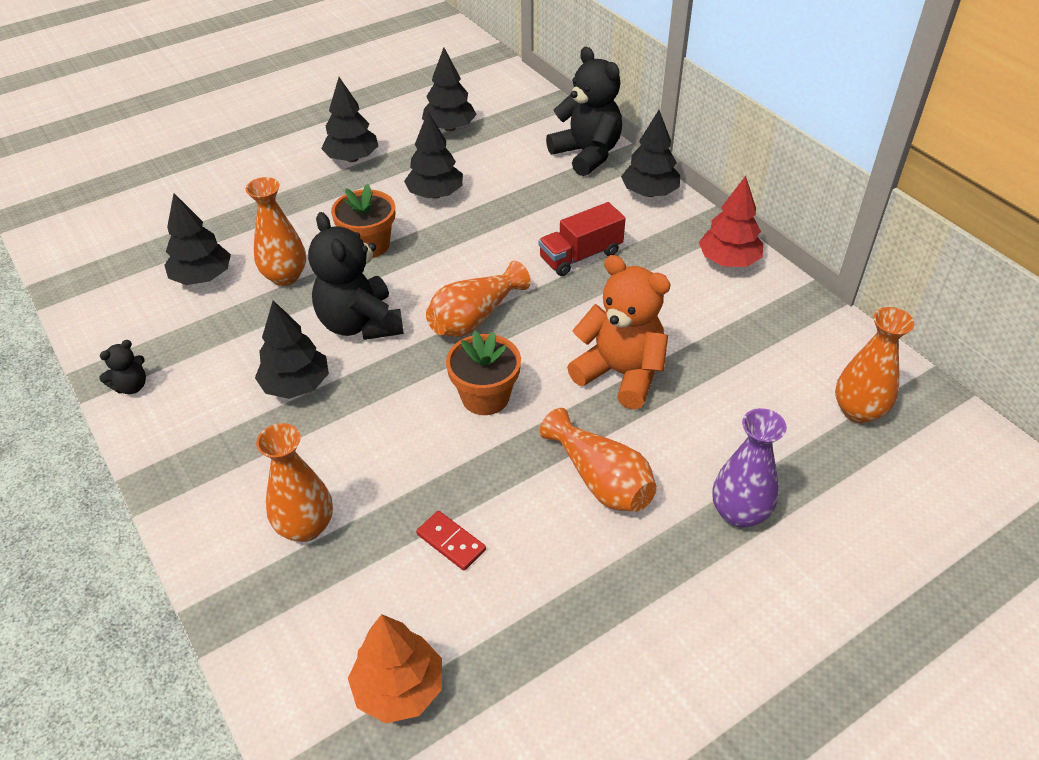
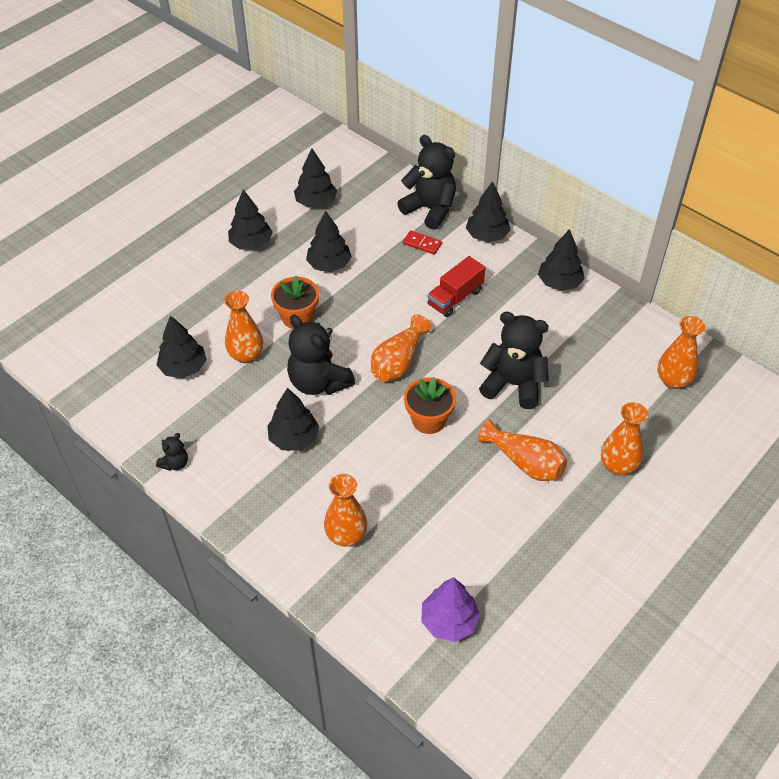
camera: 15 degrees left, 5 degrees up
orange tree [348,614,442,723] -> purple tree [421,577,480,642]
red domino [416,511,486,571] -> red domino moved to [403,230,442,255]
orange teddy bear [567,255,671,410] -> black teddy bear [479,312,549,409]
red tree [699,176,763,267] -> black tree [538,229,585,291]
purple vase [712,408,787,528] -> orange vase [601,402,648,475]

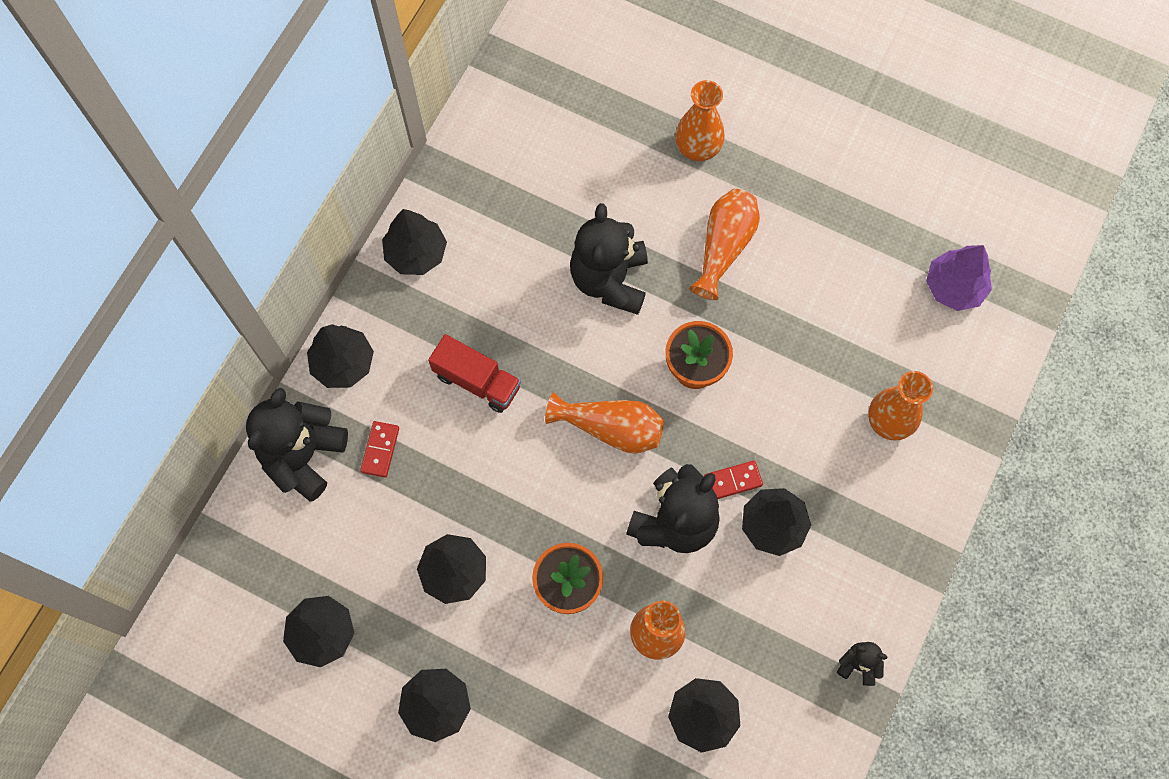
camera: 105 degrees left, 20 degrees up
orange vase [658,316,705,389] -> none
none -> red domino [704,461,763,499]

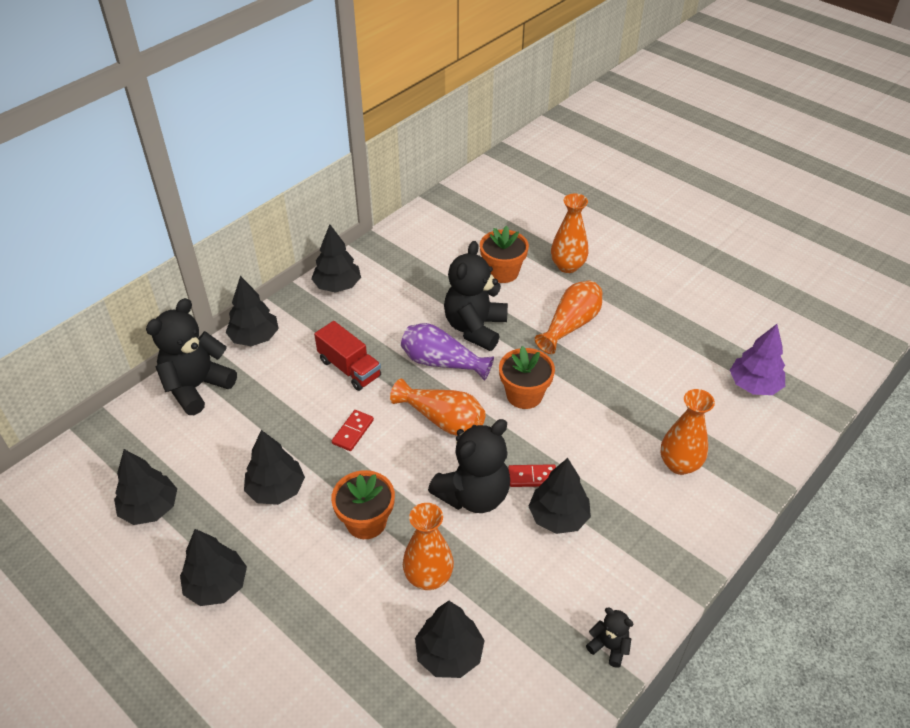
camera: 15 degrees right, 25 degrees down
red domino [360,421,399,478] -> red domino moved to [332,410,374,451]
none -> purple vase [401,323,494,381]
none -> orange flower pot [480,226,529,283]

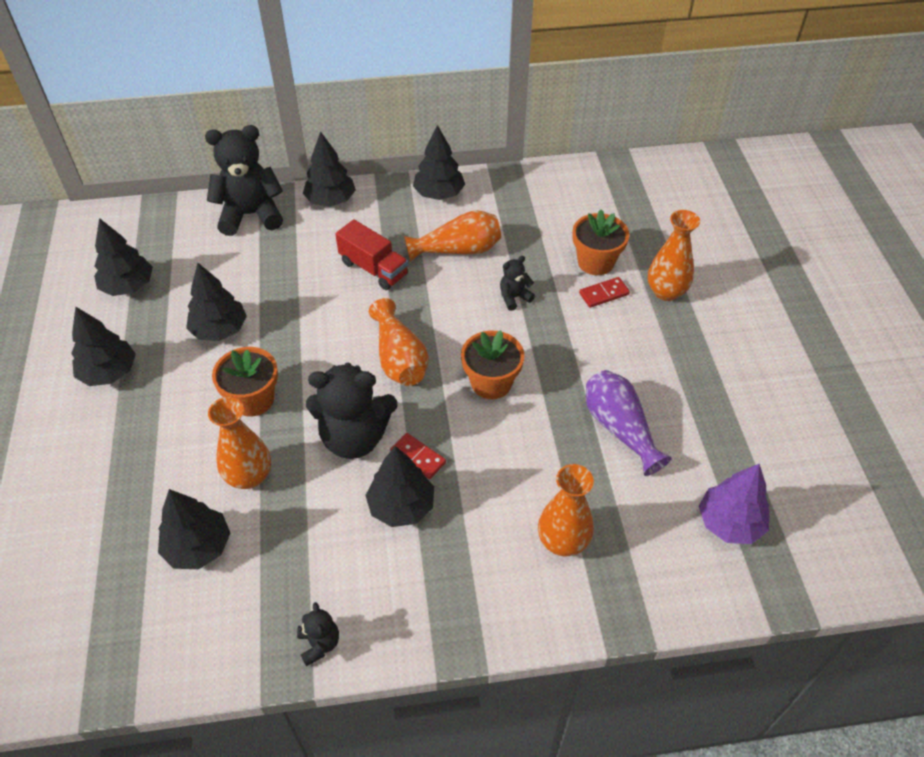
camera: 40 degrees right, 5 degrees up
red truck [314,321,381,391] -> red truck turned 45 degrees counterclockwise [335,219,408,290]
red domino [332,410,374,451] -> red domino moved to [579,277,630,308]
purple vase [401,323,494,381] -> purple vase moved to [586,370,672,476]
black teddy bear [444,241,508,351] -> black teddy bear [500,256,535,311], size x0.47
orange vase [535,281,602,354] -> orange vase moved to [404,210,501,262]

